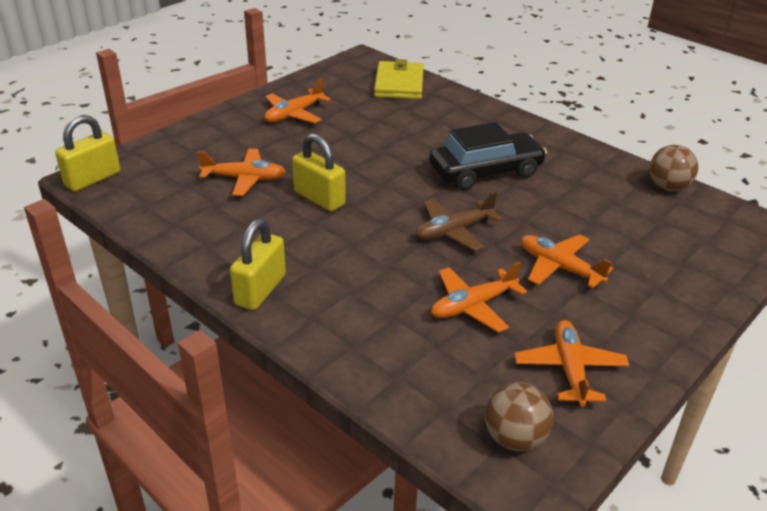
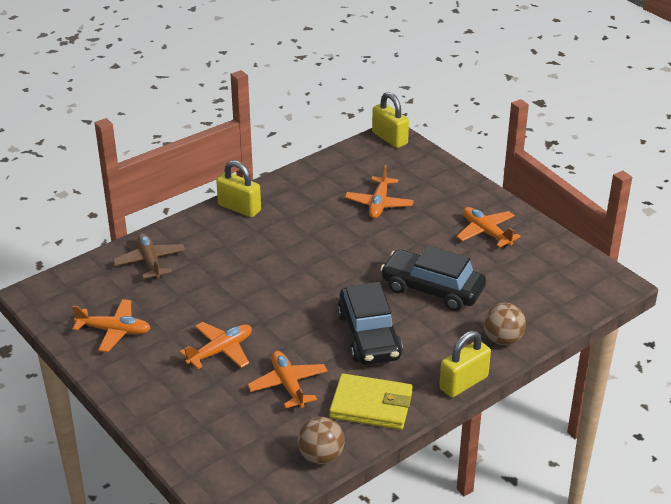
camera: 100 degrees right, 0 degrees up
yellow padlock [292,133,346,211] -> yellow padlock moved to [439,331,491,397]
yellow wallet [374,59,424,99] -> yellow wallet moved to [329,373,413,430]
brown plane [416,192,502,251] -> brown plane moved to [113,233,185,279]
orange plane [431,262,527,333] -> orange plane moved to [247,351,328,408]
brown ball [485,382,553,451] -> brown ball moved to [483,303,526,345]
none -> black car [380,245,486,311]

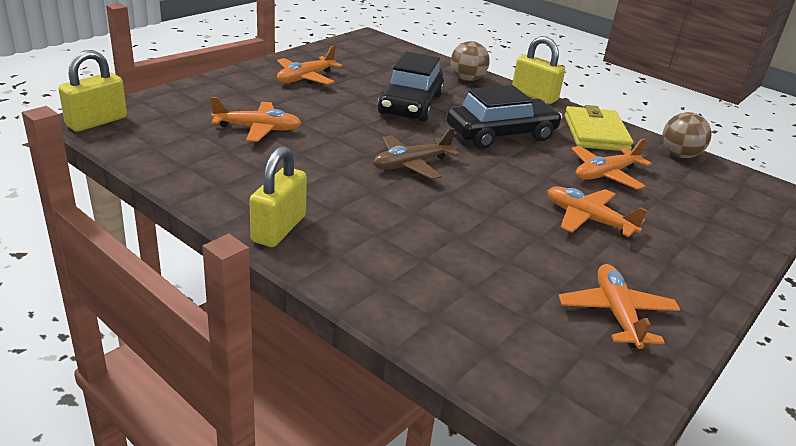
camera: 105 degrees left, 5 degrees down
brown plane [113,233,185,279] -> brown plane moved to [373,128,459,180]

